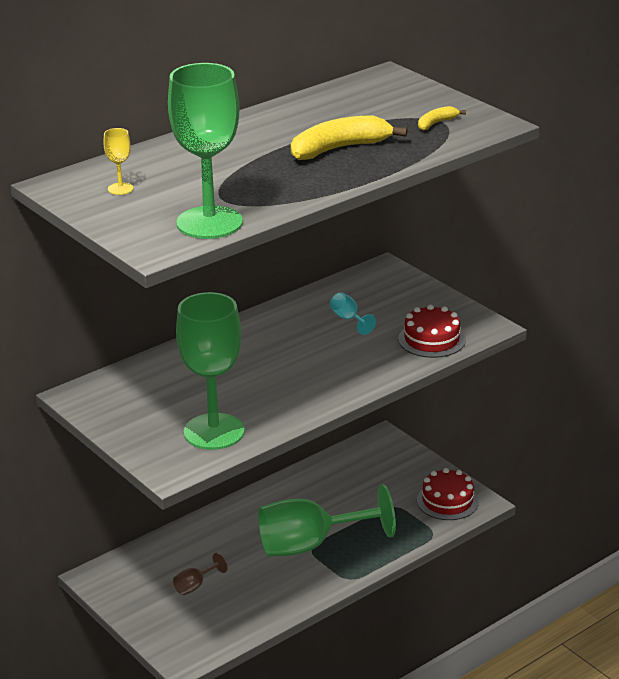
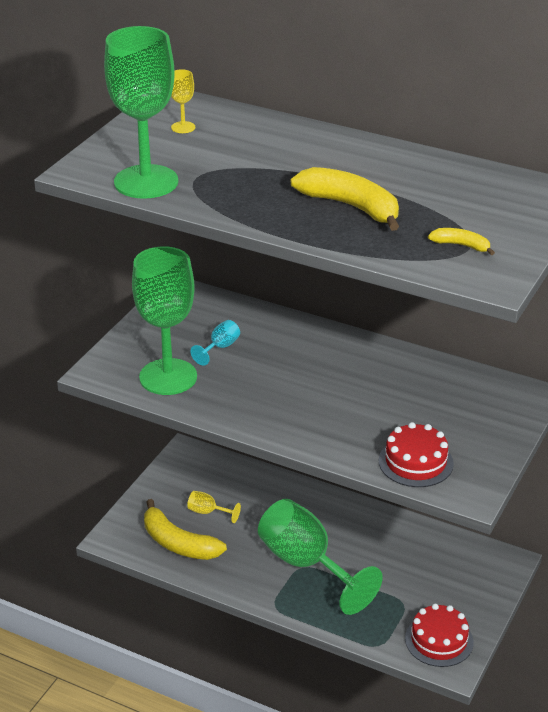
camera: 65 degrees right, 5 degrees up
brown goblet [173,553,228,595] -> yellow goblet [187,491,241,523]
turquoise goblet [330,293,376,335] -> turquoise goblet moved to [191,320,240,366]
none -> yellow banana [144,499,227,560]

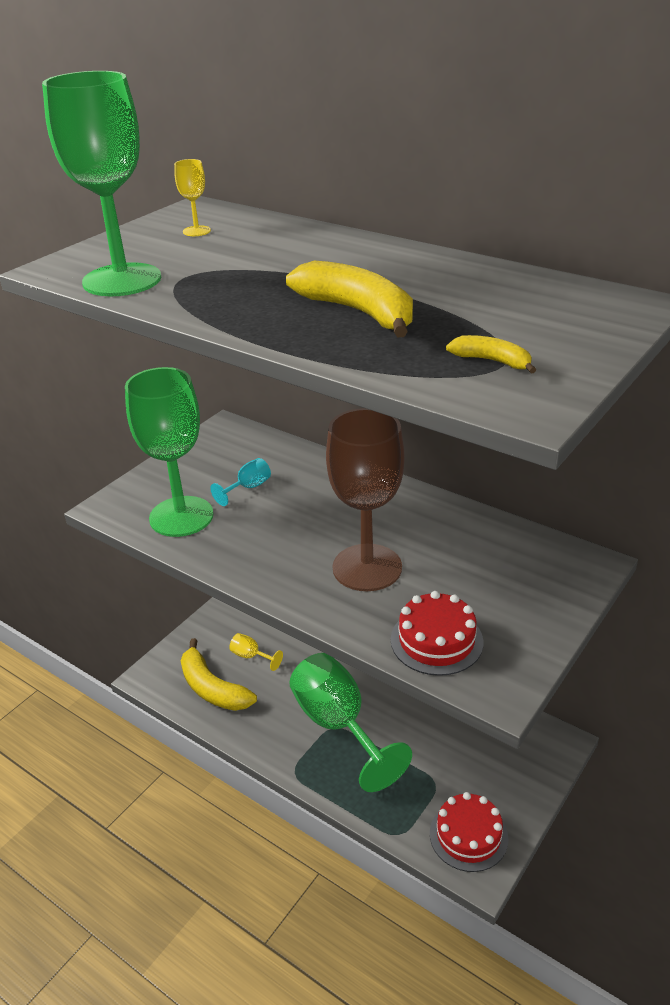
camera: 10 degrees right, 0 degrees up
none -> brown goblet [326,408,405,591]

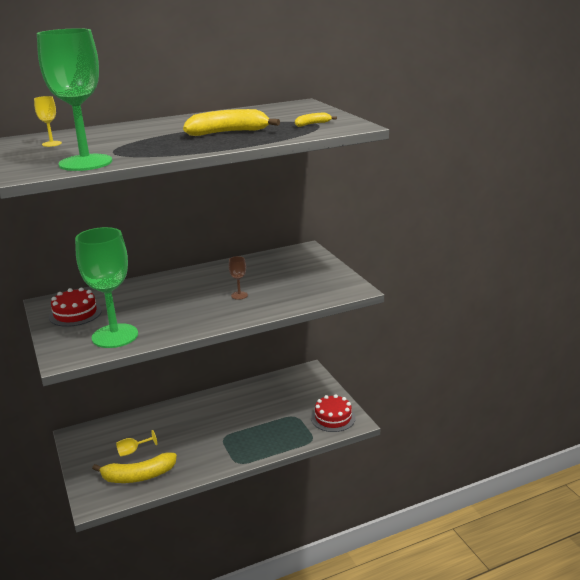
camera: 60 degrees left, 10 degrees down
turquoise goblet [211,458,271,506] -> none
green goblet [289,653,412,792] -> none
brown goblet [326,408,405,591] -> brown goblet [229,256,248,300], size x0.40
red cake [391,591,483,676] -> red cake moved to [49,288,102,327]

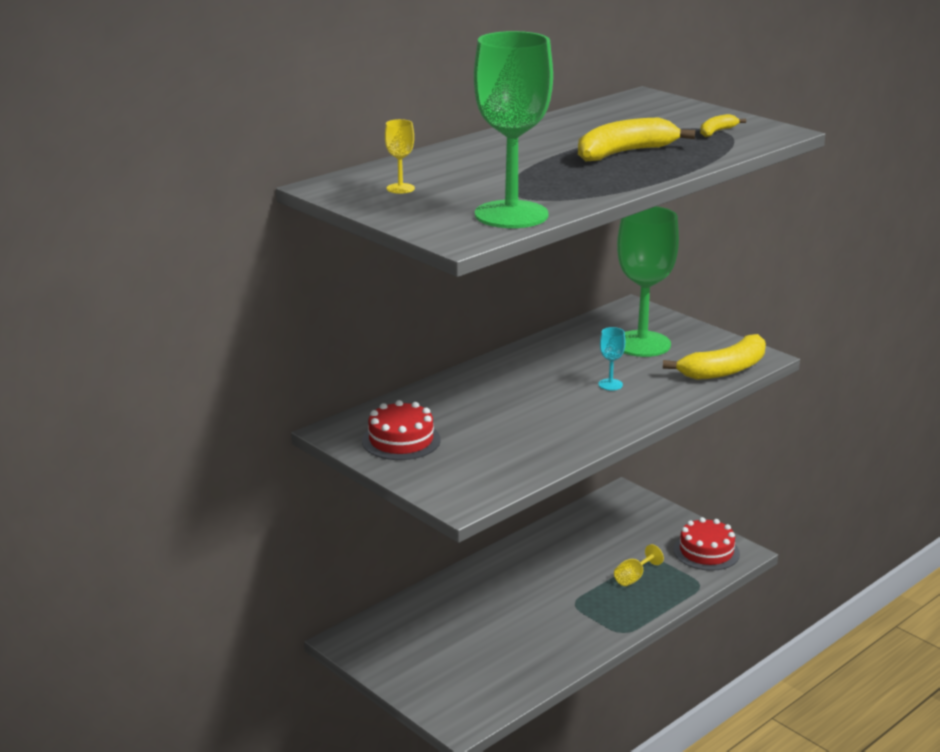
camera: 20 degrees left, 0 degrees up
green goblet [75,227,138,348] -> green goblet moved to [617,206,679,357]
yellow banana [92,452,177,483] -> yellow banana moved to [663,334,766,380]
yellow goblet [116,430,157,457] -> yellow goblet moved to [614,544,664,586]
brown goblet [229,256,248,300] -> turquoise goblet [598,327,625,390]

